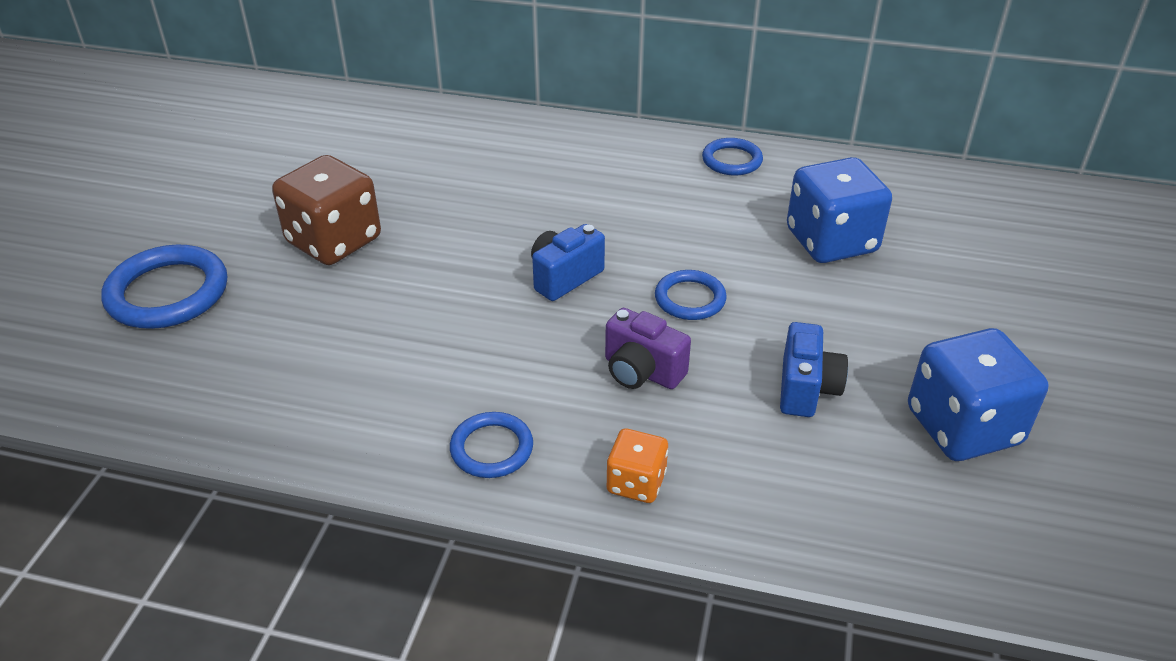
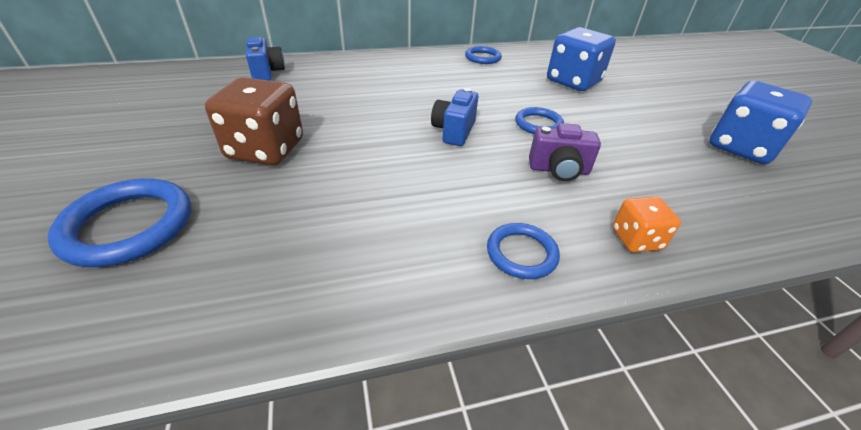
camera: 30 degrees left, 0 degrees up
blue camera [780,322,848,417] -> blue camera moved to [246,37,285,81]

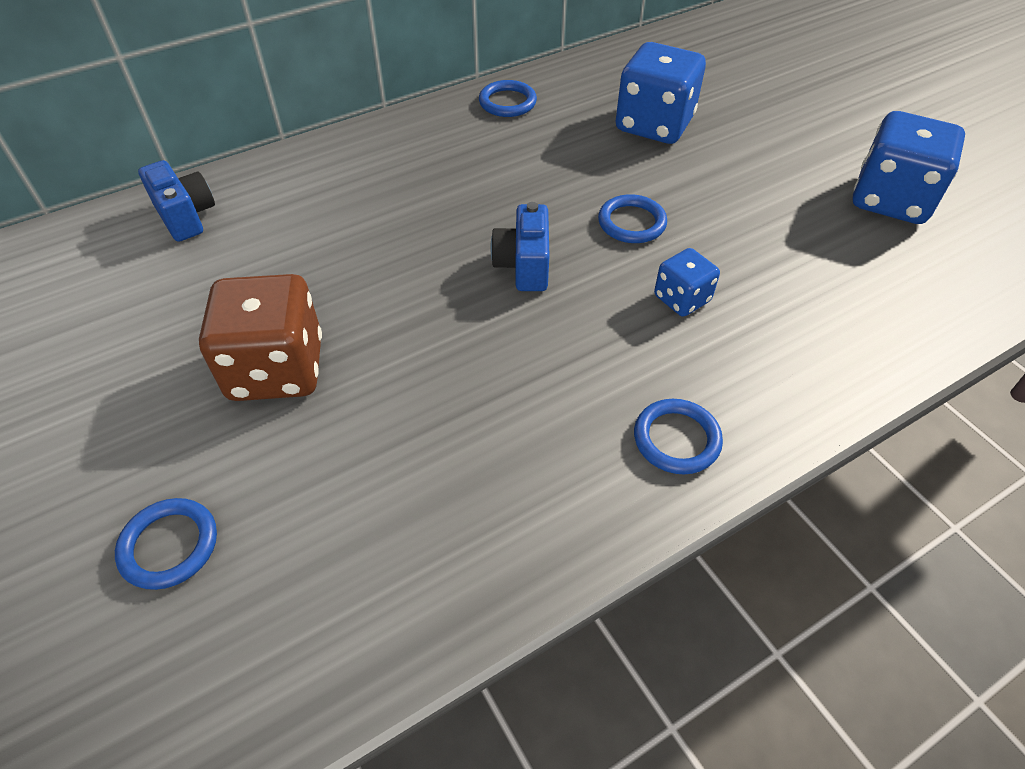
camera: 15 degrees left, 10 degrees up
blue ring [48,178,191,267] -> blue ring [115,498,217,590], size x0.59
purple camera [529,123,601,181] -> blue dice [654,248,720,317]
orange dice [612,197,681,253] -> none

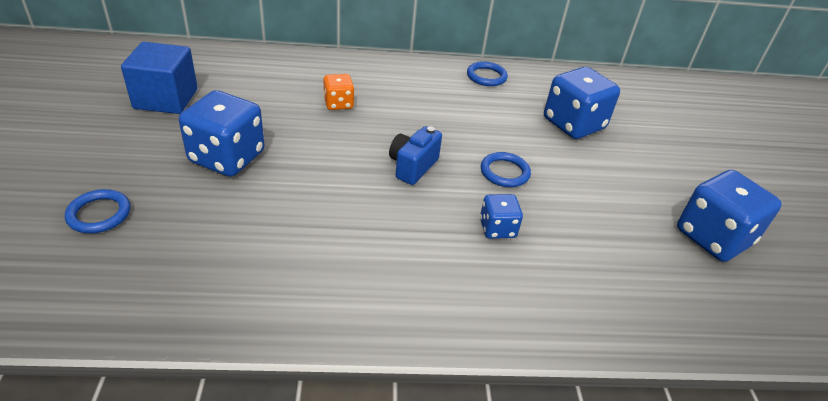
camera: 25 degrees right, 10 degrees down
blue camera [138,160,215,242] -> none
brown dice [199,274,322,401] -> blue dice [179,90,265,177]
blue ring [634,399,723,474] -> none
none -> blue cube [121,42,198,114]
none -> orange dice [324,74,354,110]

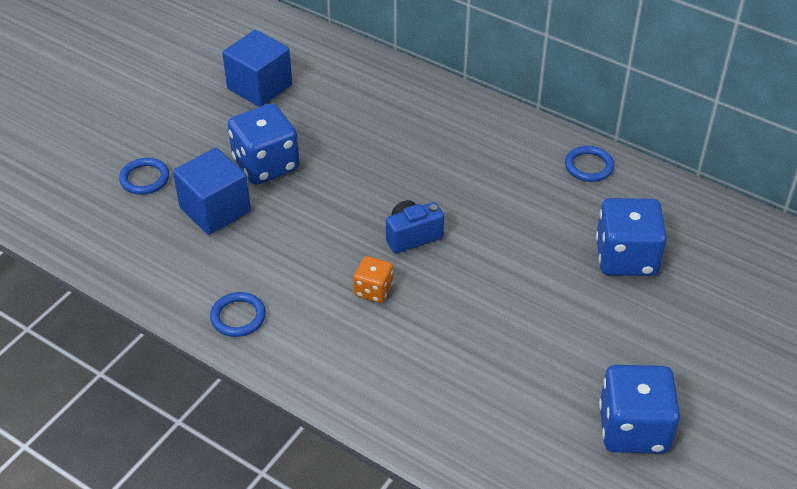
camera: 40 degrees right, 5 degrees up
orange dice [324,74,354,110] -> orange dice moved to [354,256,393,303]
blue dice [480,194,523,239] -> none
blue ring [481,152,531,187] -> blue ring moved to [210,292,266,337]
none -> blue cube [173,148,251,235]

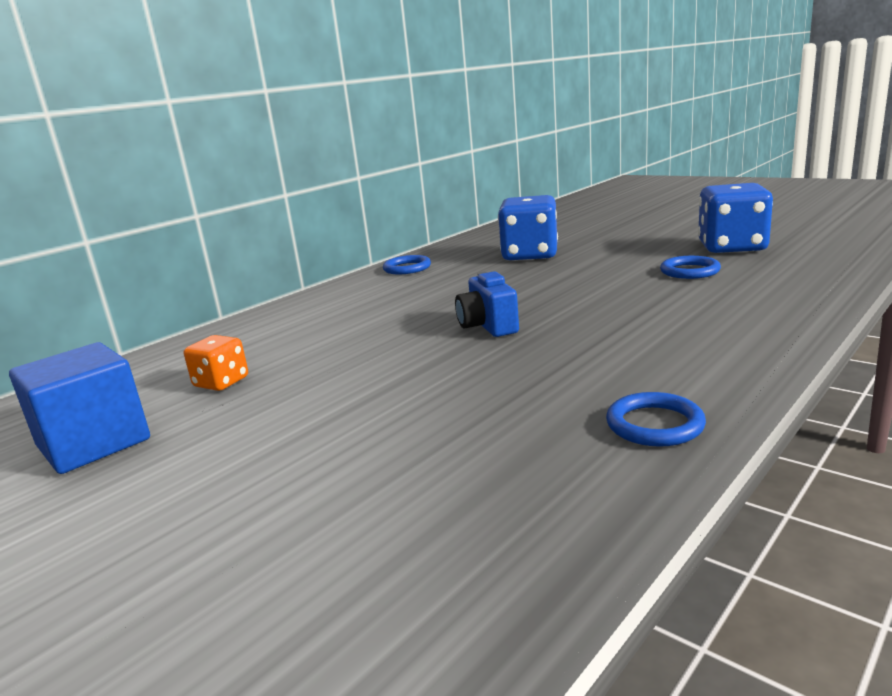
camera: 80 degrees left, 25 degrees down
blue ring [119,158,169,195] -> blue ring moved to [660,256,721,279]
blue cube [173,148,251,235] -> none
blue dice [228,103,300,185] -> none
orange dice [354,256,393,303] -> orange dice moved to [184,335,248,391]

